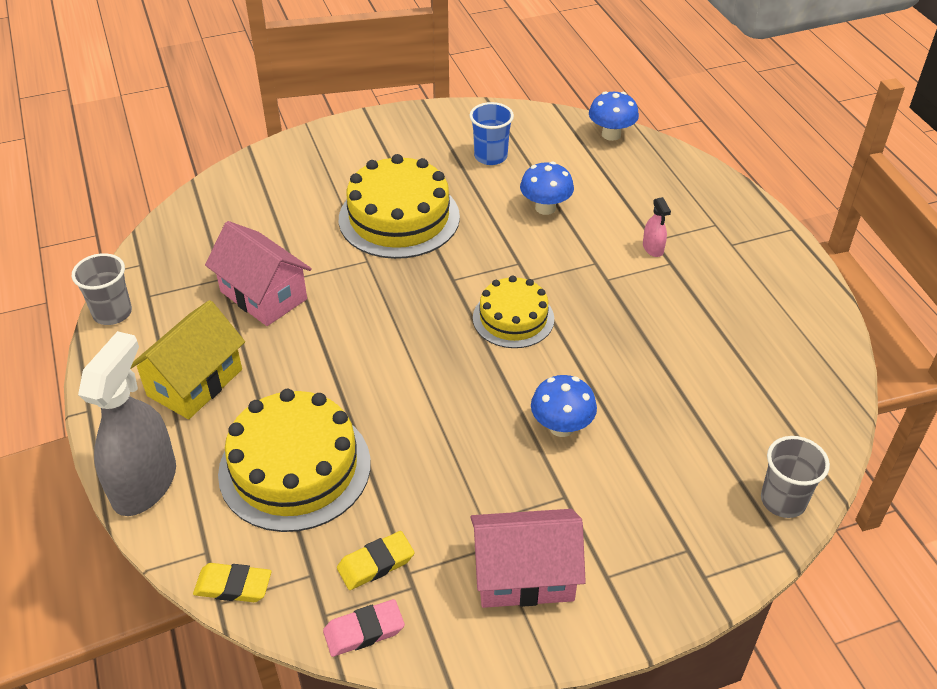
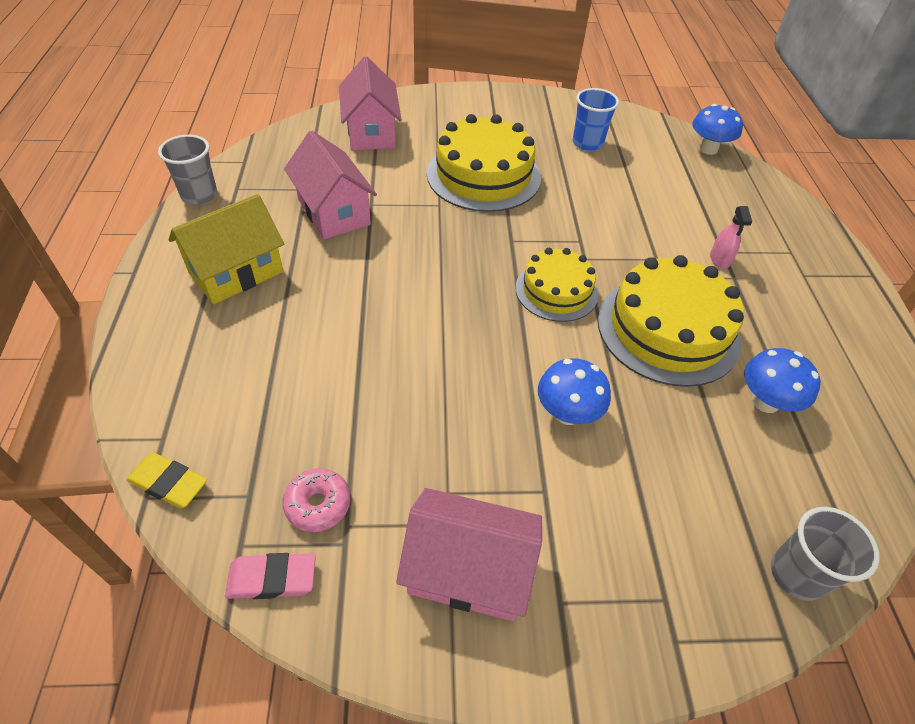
camera: 15 degrees right, 5 degrees up
grey spray bottle [78,331,176,516] -> none
yellow cake [218,389,371,532] -> yellow cake moved to [598,255,744,387]
yellow eraser [337,531,414,590] -> pink donut [283,468,350,532]
blue mushroom [520,162,574,215] -> blue mushroom moved to [744,348,821,413]
none -> pink house [339,56,401,150]

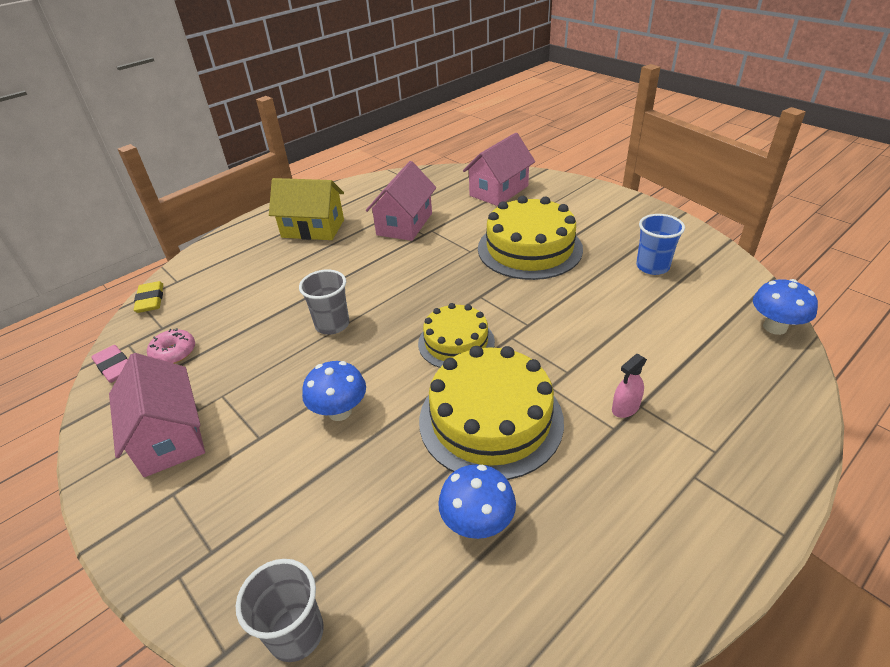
camera: 55 degrees right, 10 degrees down
grey cup [158,135,217,205] -> grey cup moved to [299,269,349,335]

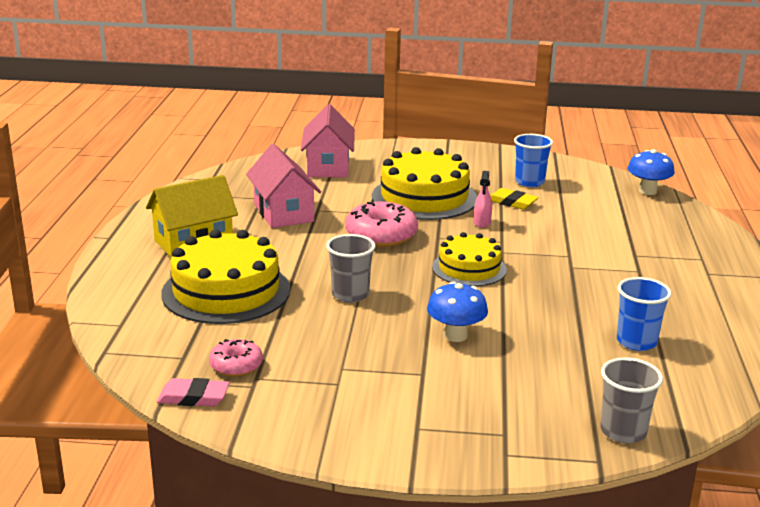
camera: 45 degrees left, 15 degrees down
pink house [109,353,205,477] -> none
yellow eraser [134,281,163,313] -> yellow eraser moved to [490,188,539,209]
yellow cake [419,346,564,480] -> yellow cake moved to [161,229,290,324]
blue mushroom [438,464,516,539] -> blue cup [617,277,672,351]
pink spray bottle [612,354,647,418] -> pink spray bottle moved to [474,171,492,228]
none -> pink donut [346,200,418,247]

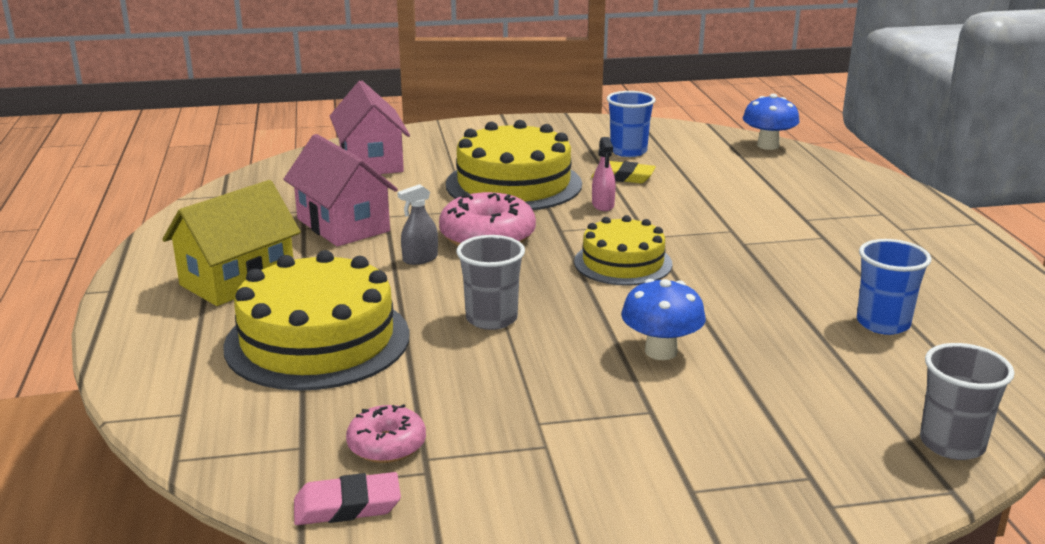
camera: 15 degrees left, 0 degrees up
none -> grey spray bottle [397,184,438,265]

